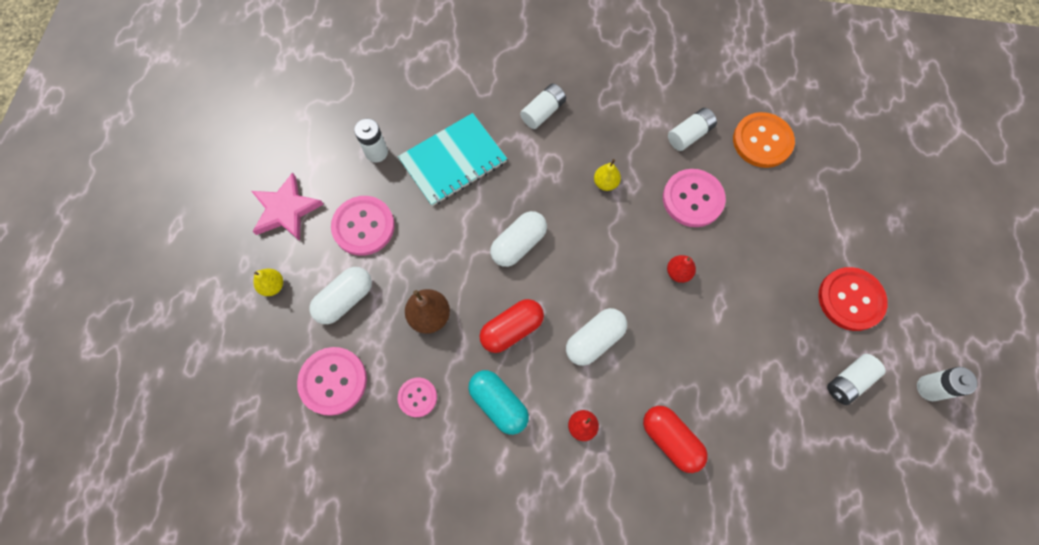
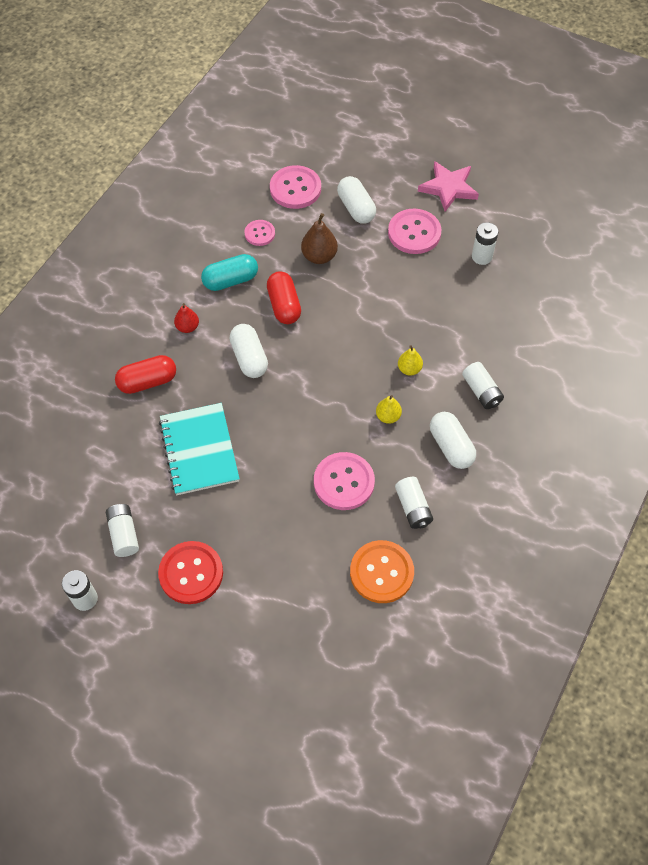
camera: 110 degrees right, 10 degrees down
yellow pear [253,269,283,296] -> yellow pear moved to [398,345,423,376]
turquoise notebook [398,113,507,206] -> turquoise notebook moved to [159,403,240,495]
white capsule [490,211,547,267] -> white capsule moved to [430,412,476,469]
red pear [667,255,696,283] -> none

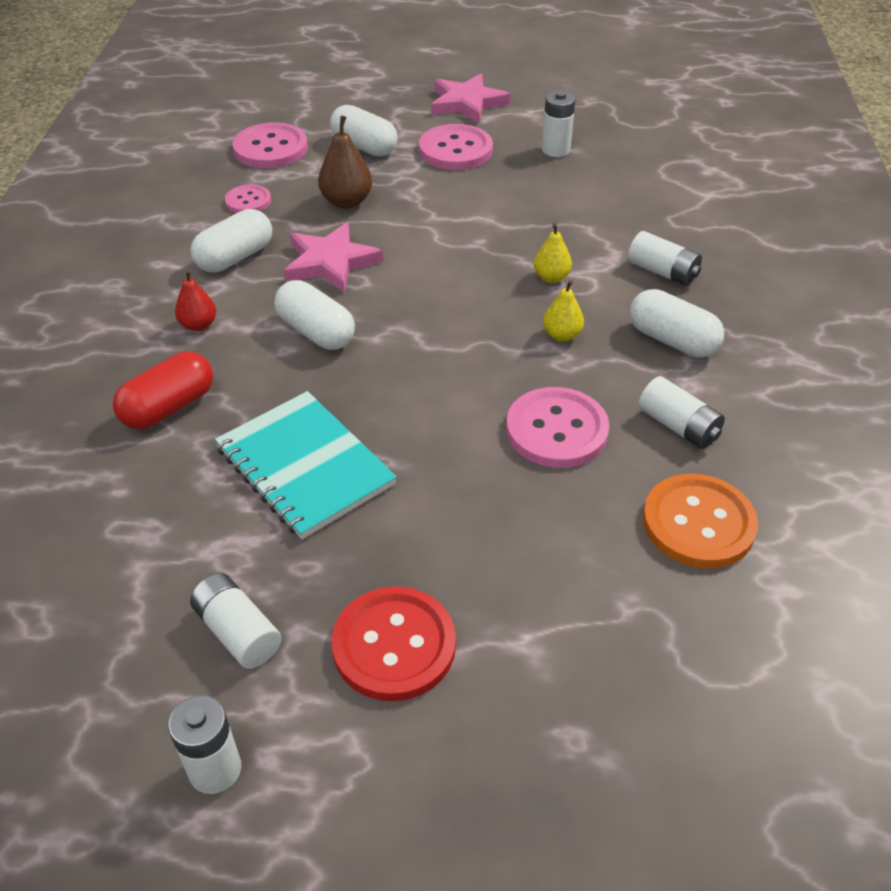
camera: 25 degrees left, 15 degrees down
turquoise capsule [201,254,258,291] -> white capsule [191,209,272,272]
red capsule [267,271,301,324] -> pink star [284,222,383,293]

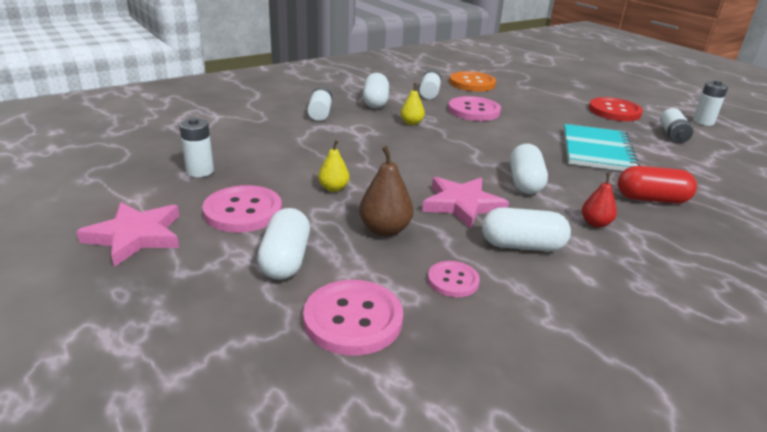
camera: 130 degrees left, 15 degrees down
yellow pear [534,223,572,283] -> yellow pear moved to [318,140,349,192]

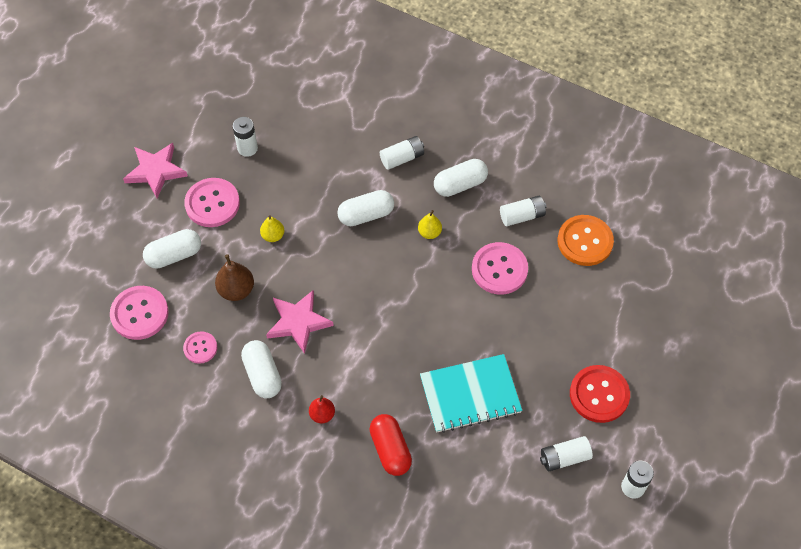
camera: 65 degrees right, 30 degrees up
white capsule [510,144,548,194] -> white capsule moved to [337,190,394,226]

